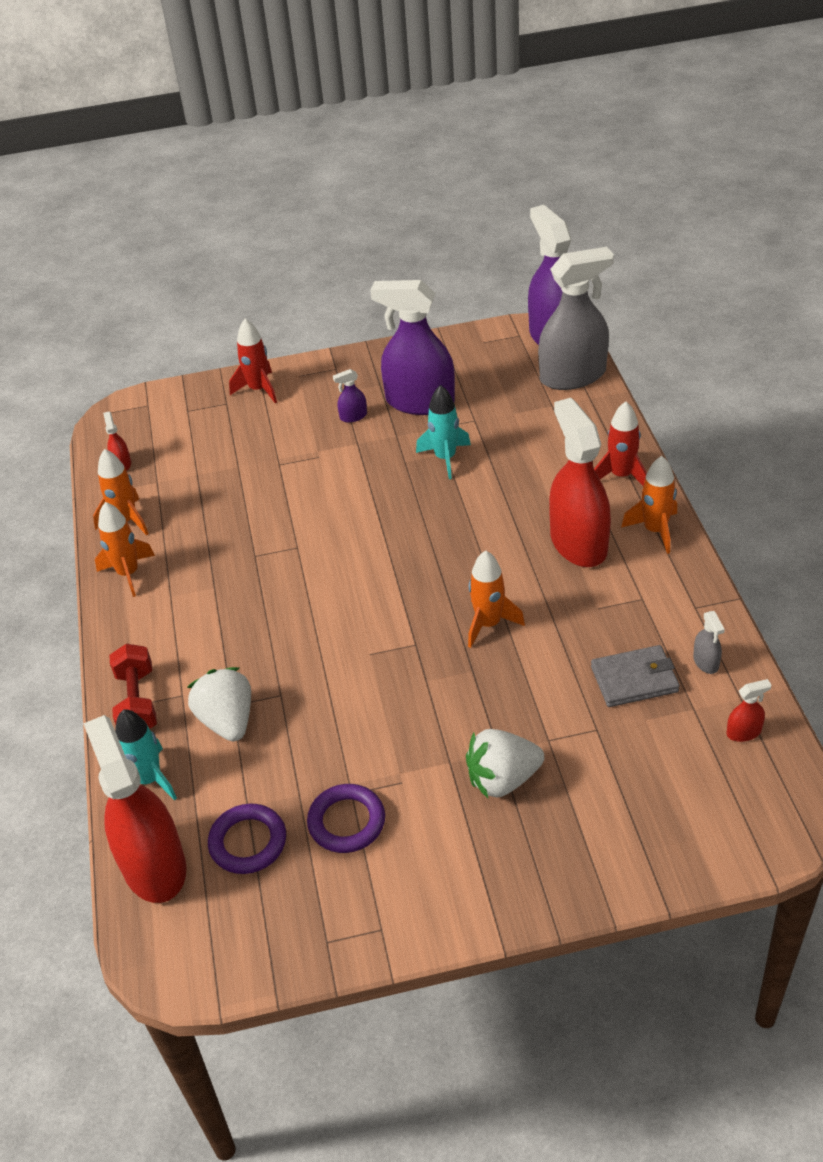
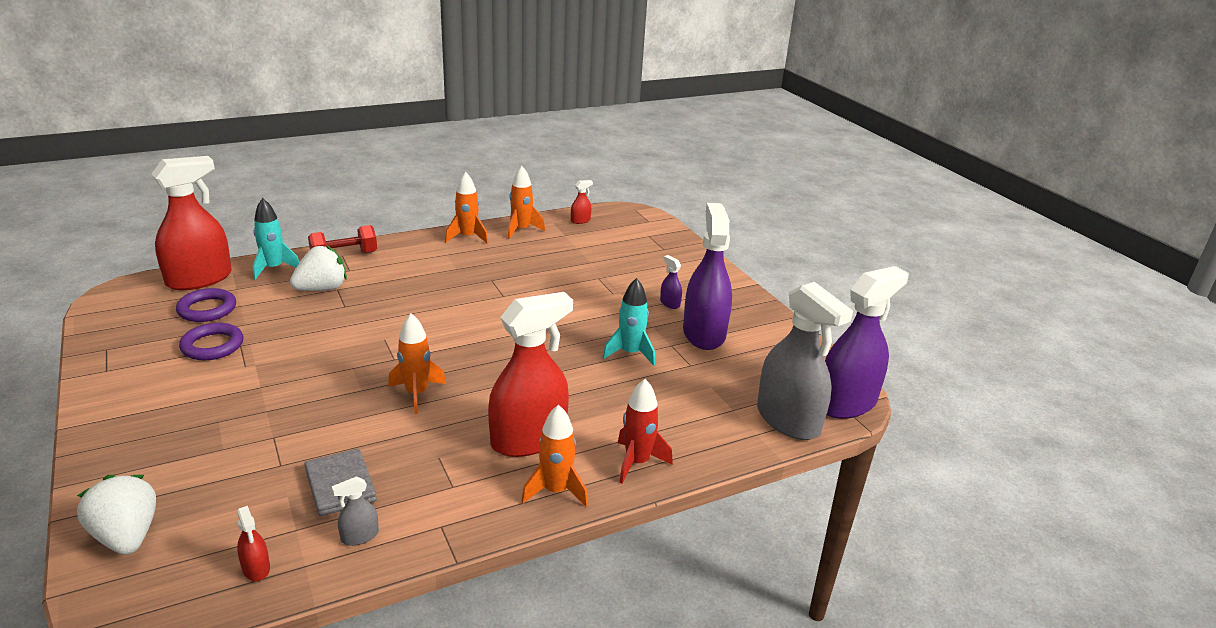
camera: 70 degrees right, 15 degrees down
red rocket [229,319,277,403] -> none
white strawberry [466,729,544,798] -> white strawberry moved to [77,475,156,555]

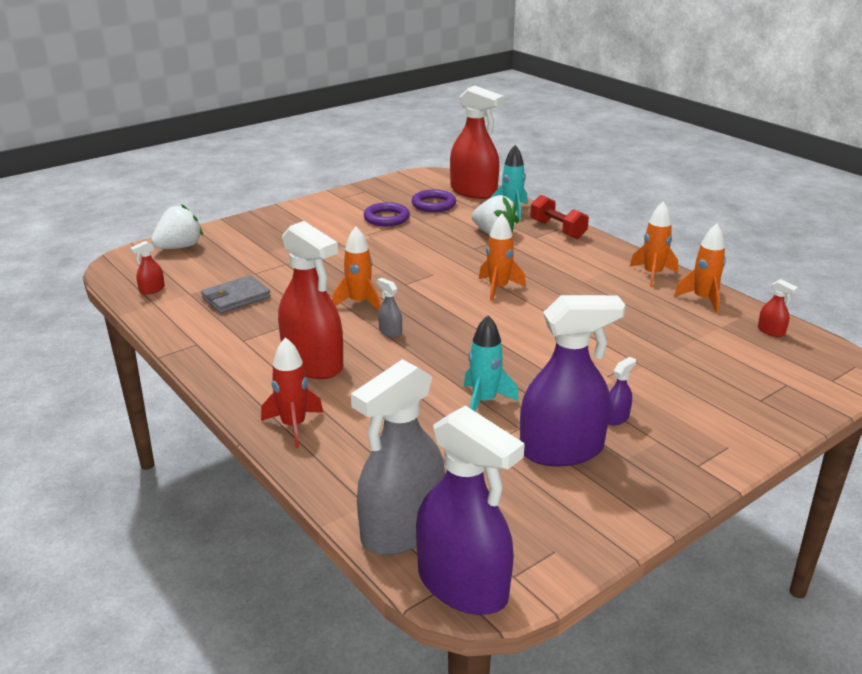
camera: 80 degrees right, 0 degrees up
grey spray bottle [331,476,379,546] -> grey spray bottle moved to [377,278,402,337]
orange rocket [521,404,588,507] -> orange rocket moved to [479,214,526,301]

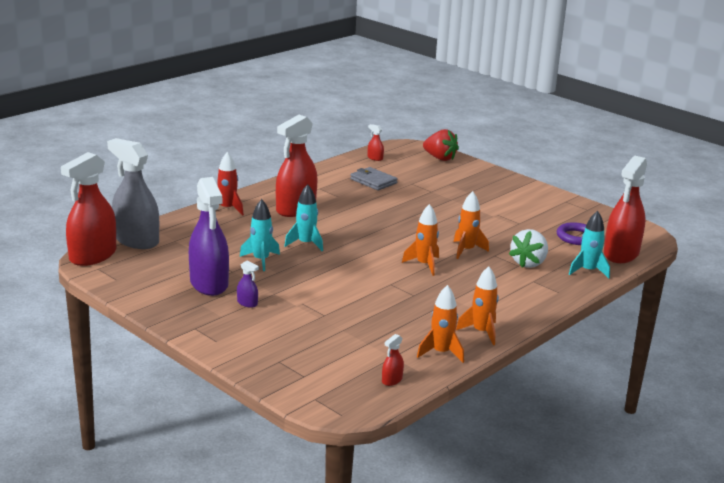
camera: 80 degrees right, 5 degrees down
white strawberry [151,204,203,249] -> red strawberry [423,129,459,161]
orange rocket [332,227,381,311] -> orange rocket moved to [454,191,489,259]
purple ring [364,202,410,226] -> none
grey spray bottle [377,278,402,337] -> none
purple spray bottle [416,405,525,615] -> red spray bottle [61,152,116,266]
red dumbbell [530,195,589,239] -> none
none -> turquoise rocket [284,184,323,251]

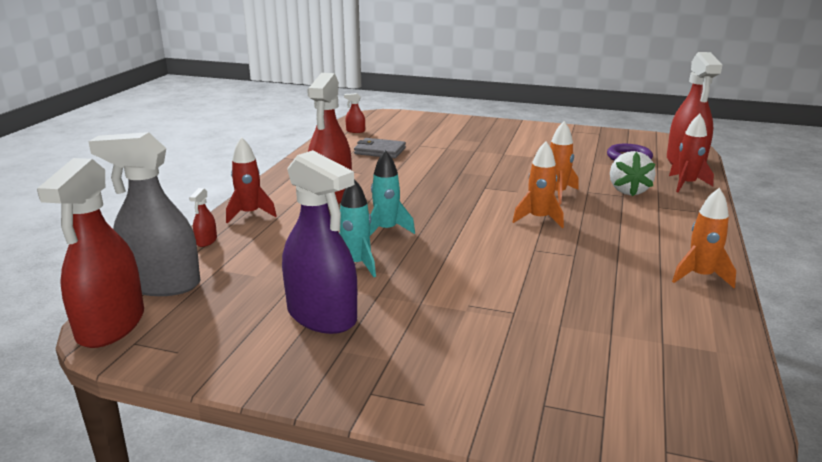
camera: 25 degrees left, 0 degrees up
purple spray bottle [237,260,259,308] -> none
red spray bottle [382,334,404,386] -> red spray bottle moved to [189,188,217,247]
orange rocket [417,285,464,363] -> none
red strawberry [423,129,459,161] -> none
turquoise rocket [569,211,610,278] -> red rocket [669,114,714,192]

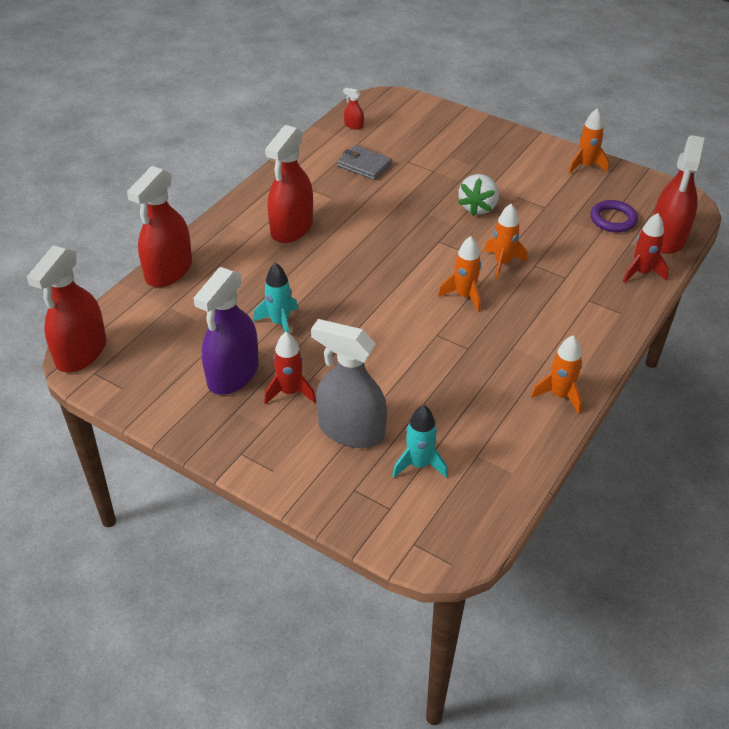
camera: 15 degrees right, 20 degrees up
grey spray bottle [88,132,201,296] -> grey spray bottle moved to [311,319,387,448]
red spray bottle [189,188,217,247] -> red spray bottle [127,166,192,287], size x2.49
red rocket [226,137,277,224] -> red rocket moved to [264,332,316,404]
purple spray bottle [282,150,357,334] -> purple spray bottle turned 60 degrees clockwise [193,267,259,395]
turquoise rocket [370,150,415,236] -> turquoise rocket moved to [392,405,447,478]
white strawberry [610,151,656,196] -> white strawberry moved to [458,174,499,216]
none -> orange rocket [568,108,609,174]

